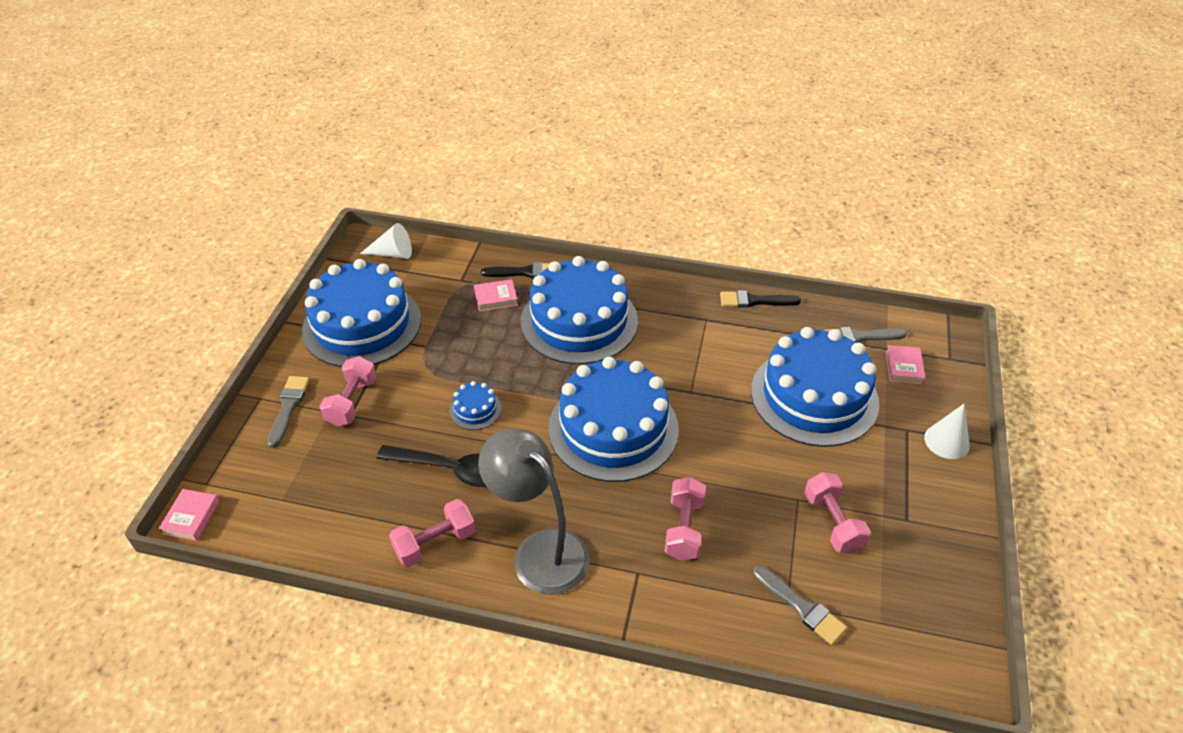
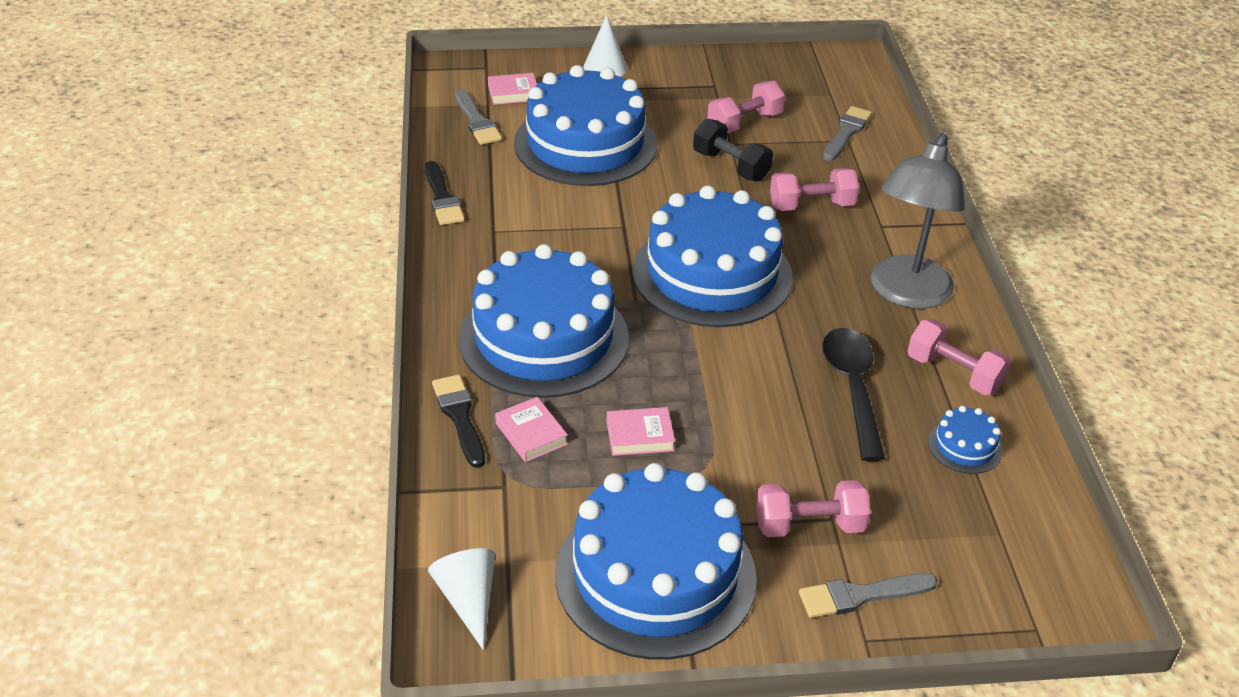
camera: 110 degrees left, 5 degrees down
pink book [159,489,219,541] -> pink book moved to [607,407,675,456]
blue cake [450,381,501,430] -> blue cake moved to [928,406,1003,474]
none -> black dumbbell [693,119,773,181]

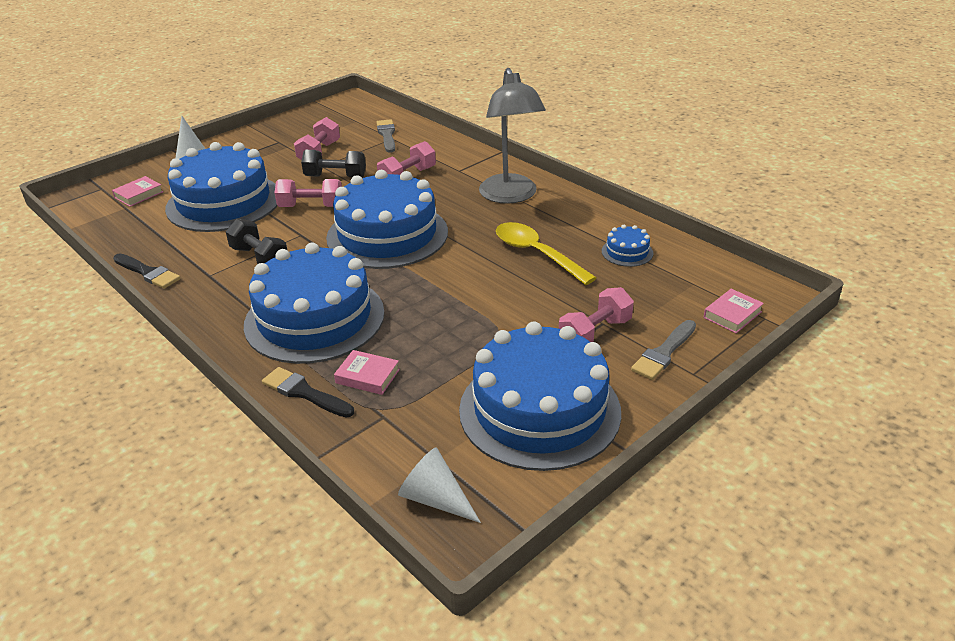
camera: 35 degrees left, 5 degrees down
grey brush [455,90,502,145] -> none
pink book [607,407,675,456] -> pink book moved to [703,289,764,333]
black spoon [822,328,885,461] -> yellow spoon [496,222,596,285]
pink dumbbell [907,319,1011,395] -> pink dumbbell moved to [275,179,342,207]
none -> black dumbbell [226,219,287,264]

